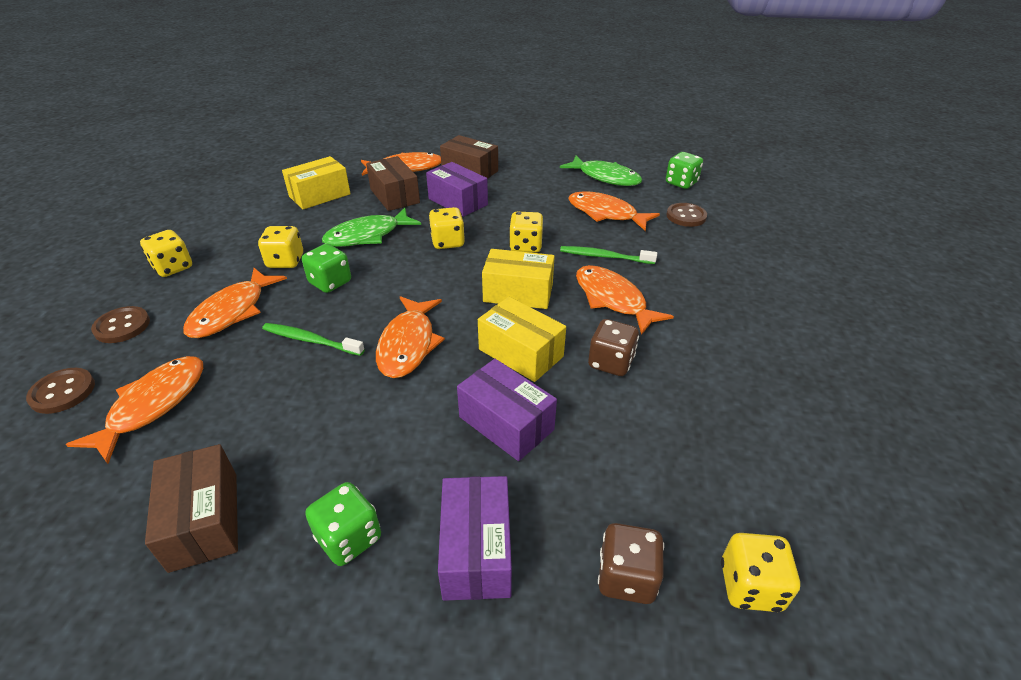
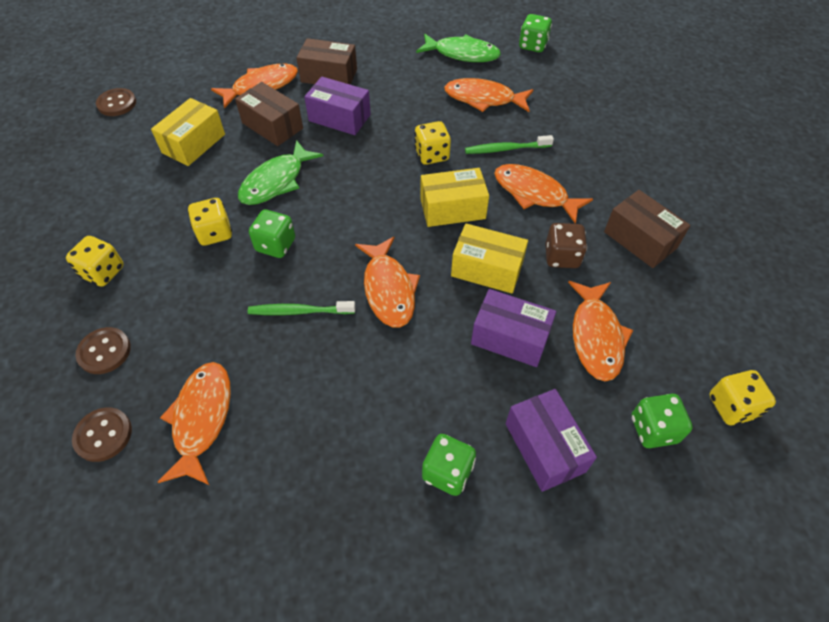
camera: 20 degrees left, 15 degrees up
brown box [145,444,238,573] -> brown box moved to [604,190,690,268]
orange fish [183,268,287,338] -> orange fish moved to [568,281,633,381]
yellow dice [429,207,465,249] -> none
brown dice [598,523,664,604] -> green dice [632,394,693,448]
brown button [666,203,707,227] -> brown button moved to [96,88,136,116]

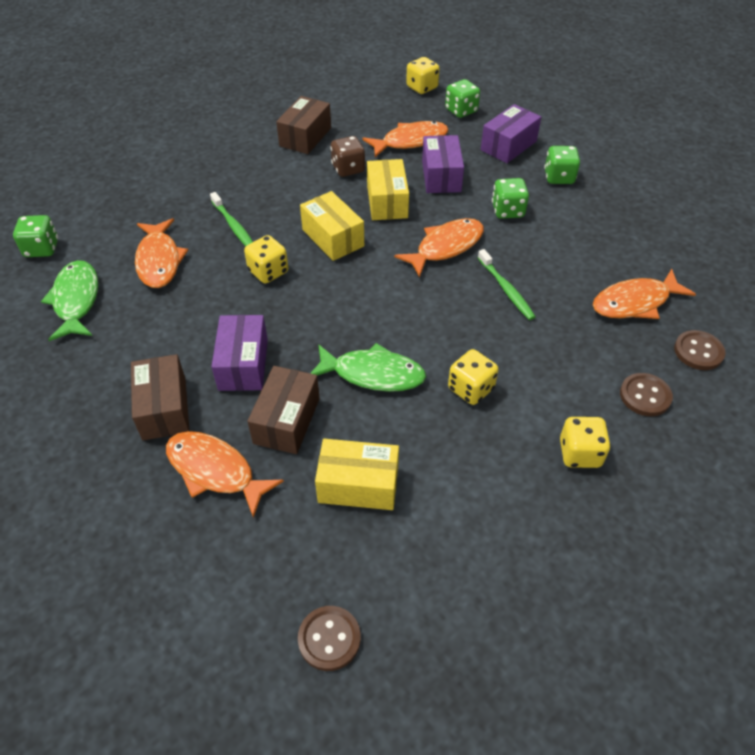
camera: 115 degrees left, 5 degrees down
green dice [249,210,295,258] -> green dice moved to [492,178,529,219]
orange fish [494,164,593,224] -> none

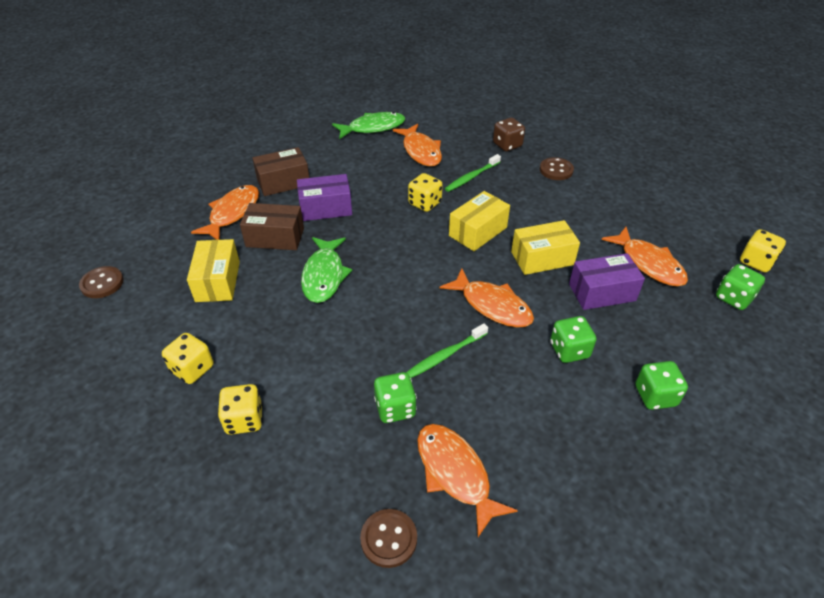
camera: 80 degrees right, 5 degrees down
green dice [13,215,58,257] -> green dice moved to [374,372,417,423]
orange fish [135,218,188,288] -> orange fish turned 90 degrees counterclockwise [393,124,442,167]
brown box [276,96,331,154] -> none
brown dice [330,136,365,177] -> brown dice moved to [493,118,525,151]
yellow dice [448,349,499,405] -> yellow dice moved to [162,333,214,384]
purple box [481,104,541,163] -> none
brown button [620,373,673,416] -> brown button moved to [540,157,574,180]

